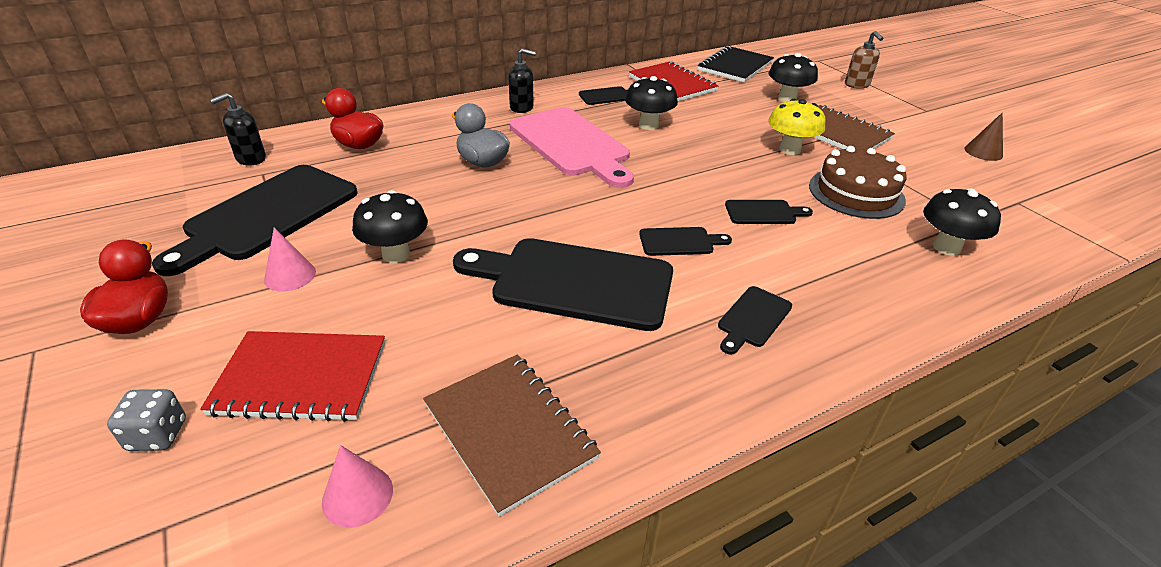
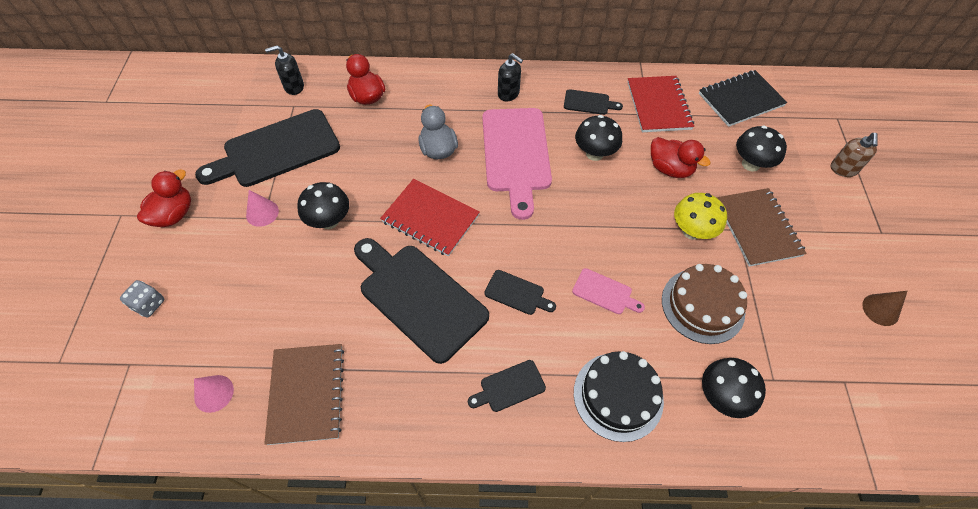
camera: 30 degrees right, 20 degrees up
red notebook [200,331,385,422] -> red notebook moved to [380,179,480,256]
black cutting board [725,200,813,224] -> pink cutting board [572,268,645,314]
none -> black cake [574,351,664,442]
none -> red duck [651,137,711,178]

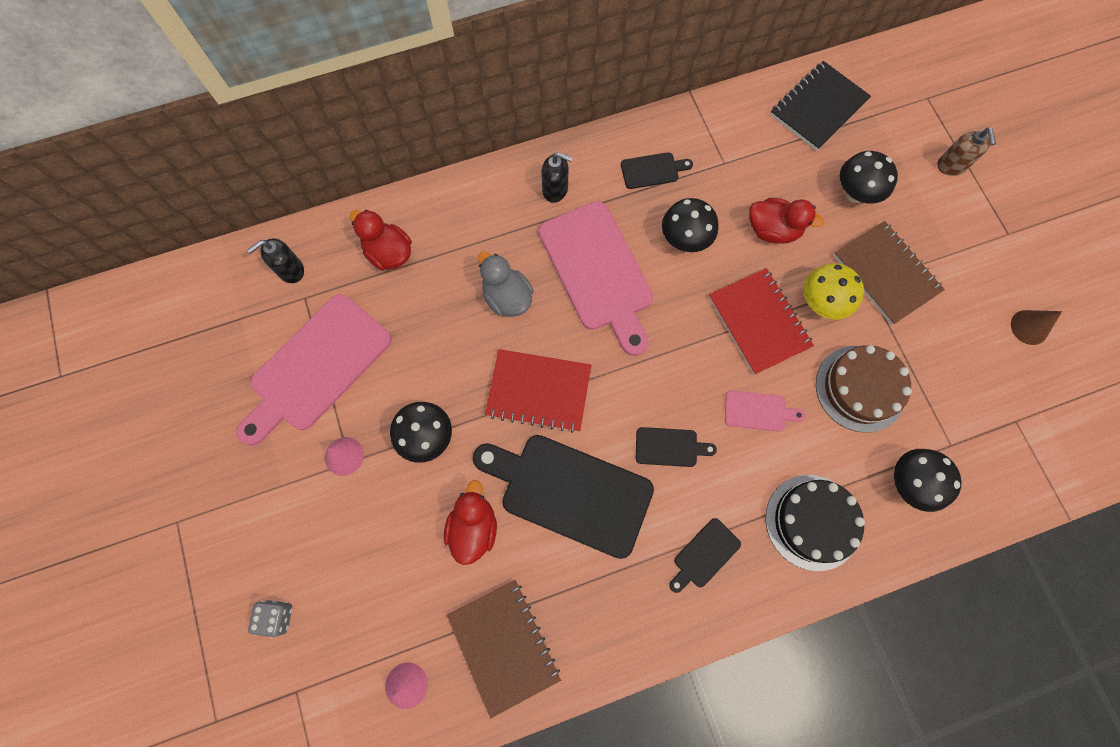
camera: 20 degrees left, 15 degrees up
red duck [137,169,191,227] -> red duck moved to [444,480,497,565]
black cutting board [195,109,340,187] -> pink cutting board [236,294,392,446]
red notebook [628,76,694,132] -> red notebook moved to [709,268,814,375]

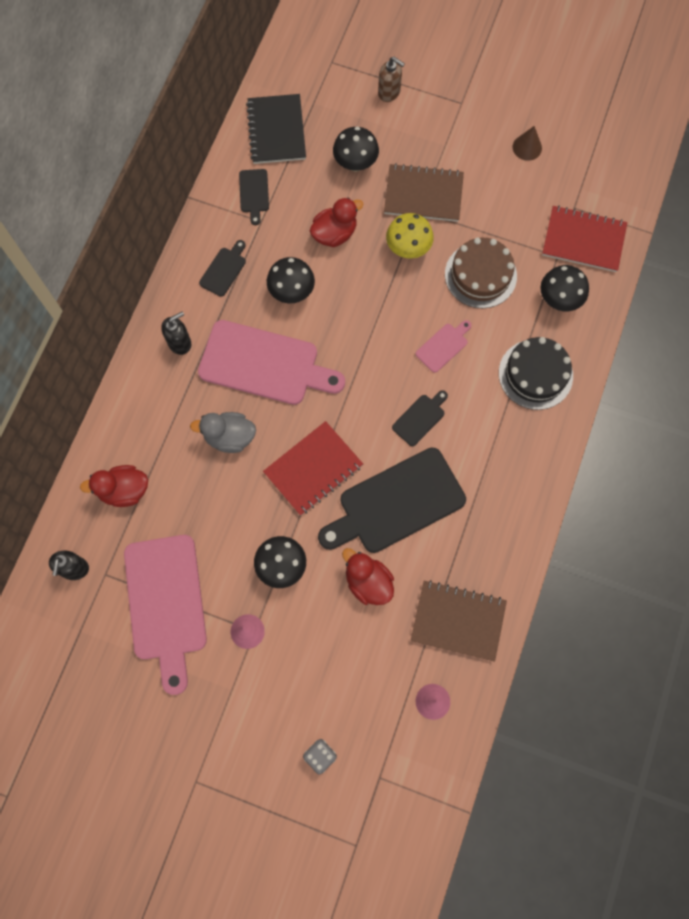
camera: 50 degrees left, 0 degrees up
black cutting board [669,518,741,593] -> black cutting board moved to [239,169,269,225]
red notebook [709,268,814,375] -> red notebook moved to [542,205,627,272]

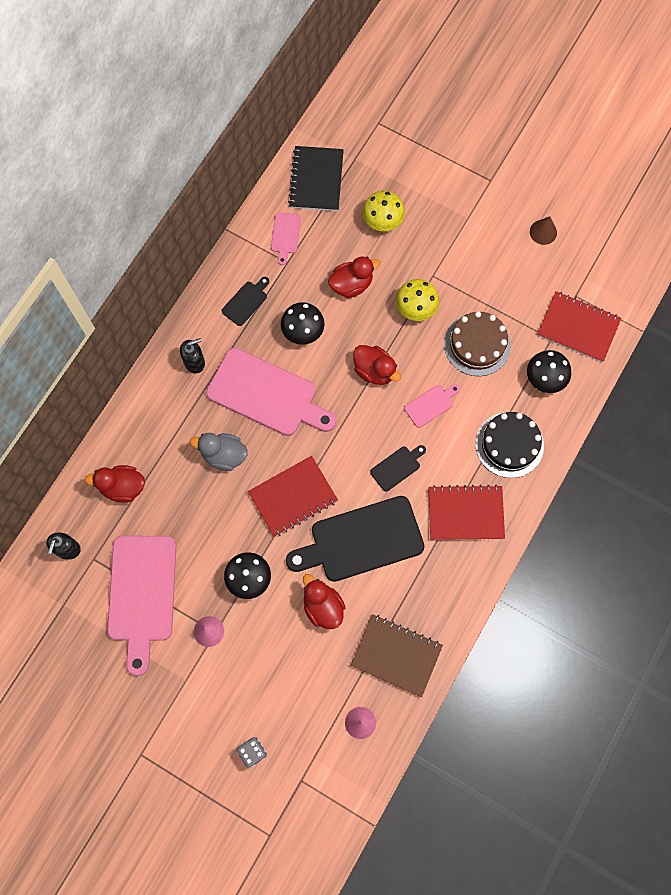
camera: 10 degrees right, 0 degrees up
black cutting board [239,169,269,225] -> pink cutting board [271,212,301,265]
black mushroom [333,127,379,171] -> yellow mushroom [362,191,405,231]
brown soap dispenser [378,57,405,102] -> none
brown notebook [384,163,464,222] -> none
none -> red duck [353,345,401,385]
none -> red notebook [428,485,505,540]

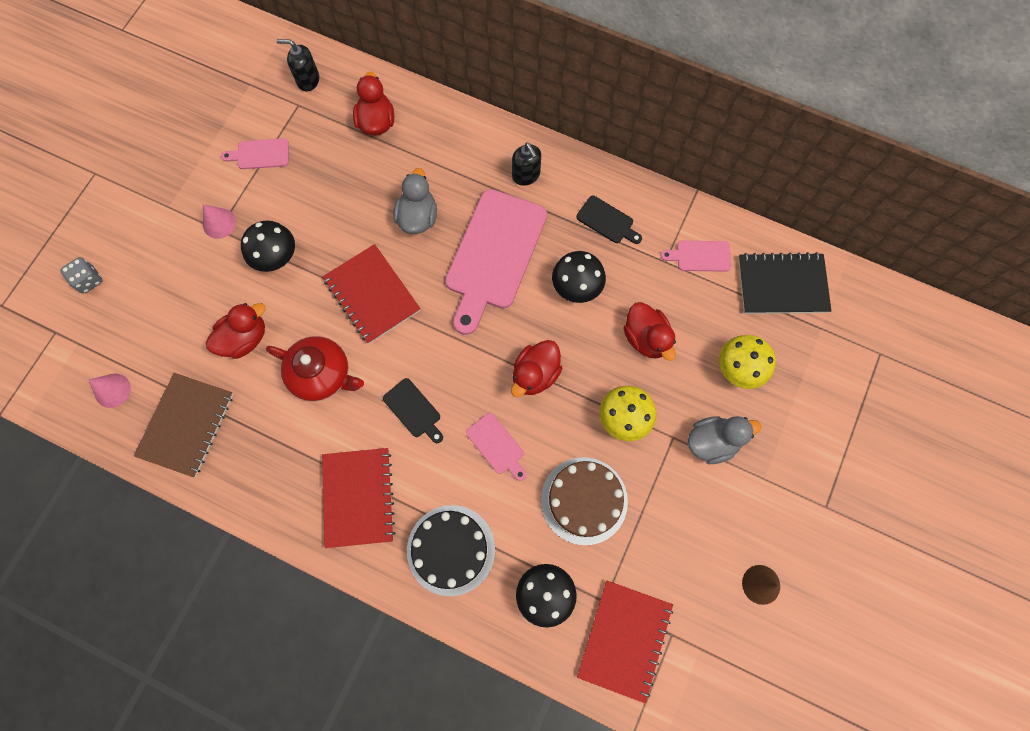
camera: 85 degrees right, 0 degrees up
pink cutting board [107,535,176,676] -> pink cutting board [221,138,289,169], size x0.45
black cutting board [286,496,425,582] -> red teapot [266,336,364,402]
none -> grey duck [688,416,761,464]

